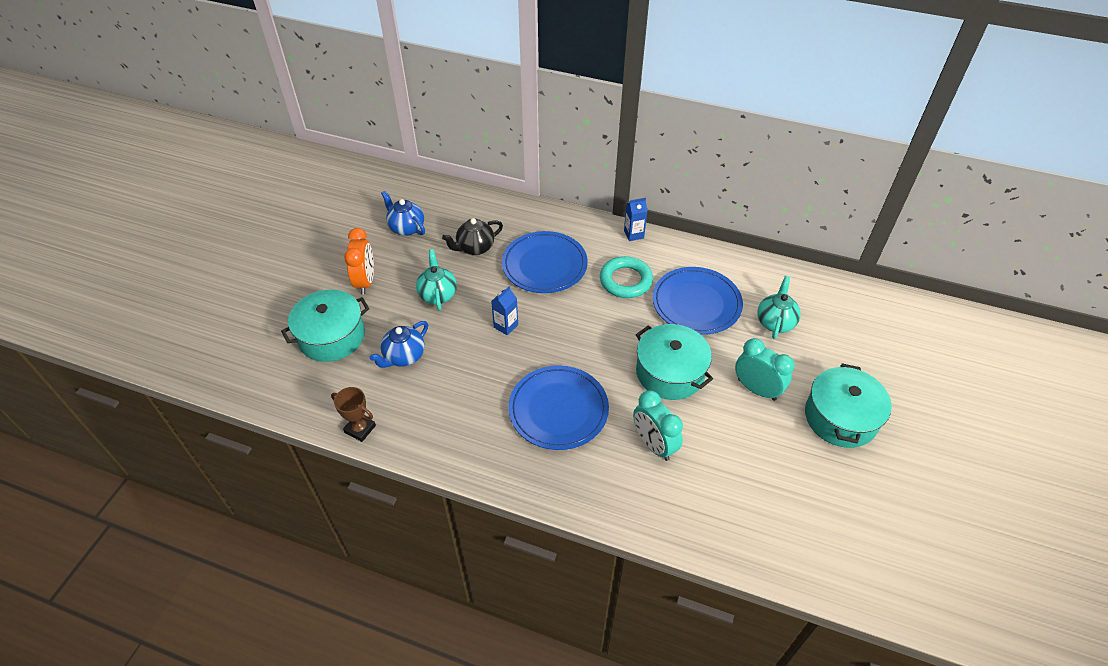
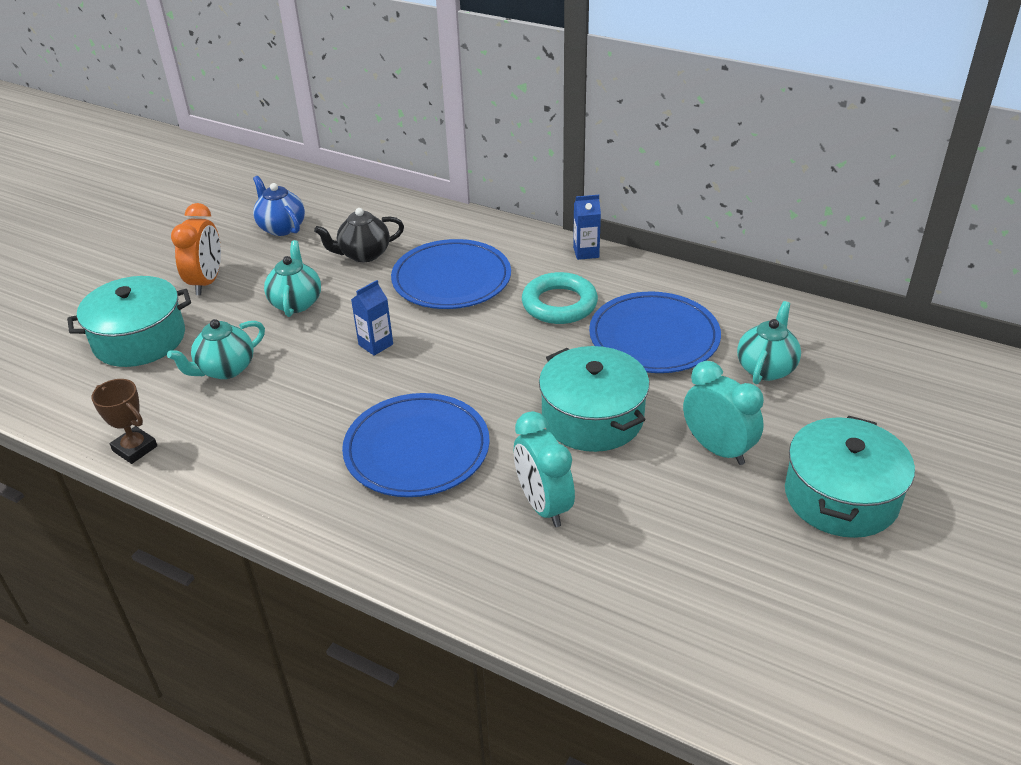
camera: 10 degrees right, 10 degrees down
blue teapot [370,321,428,368] -> turquoise teapot [167,319,265,379]

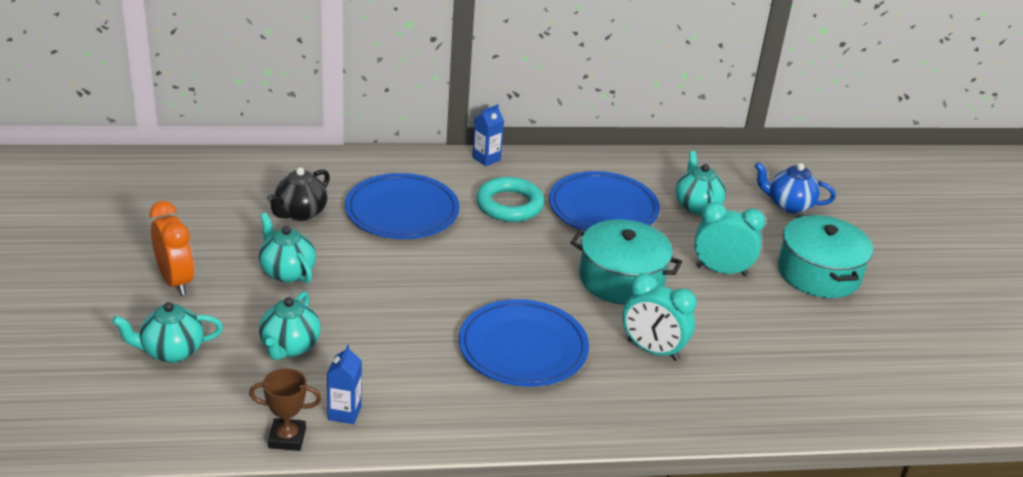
camera: 40 degrees left, 5 degrees down
turquoise pot [67,276,191,367] -> turquoise teapot [112,302,223,363]
blue teapot [253,176,305,236] -> blue teapot moved to [755,162,836,213]
blue carton [351,280,393,356] -> blue carton moved to [327,345,362,424]

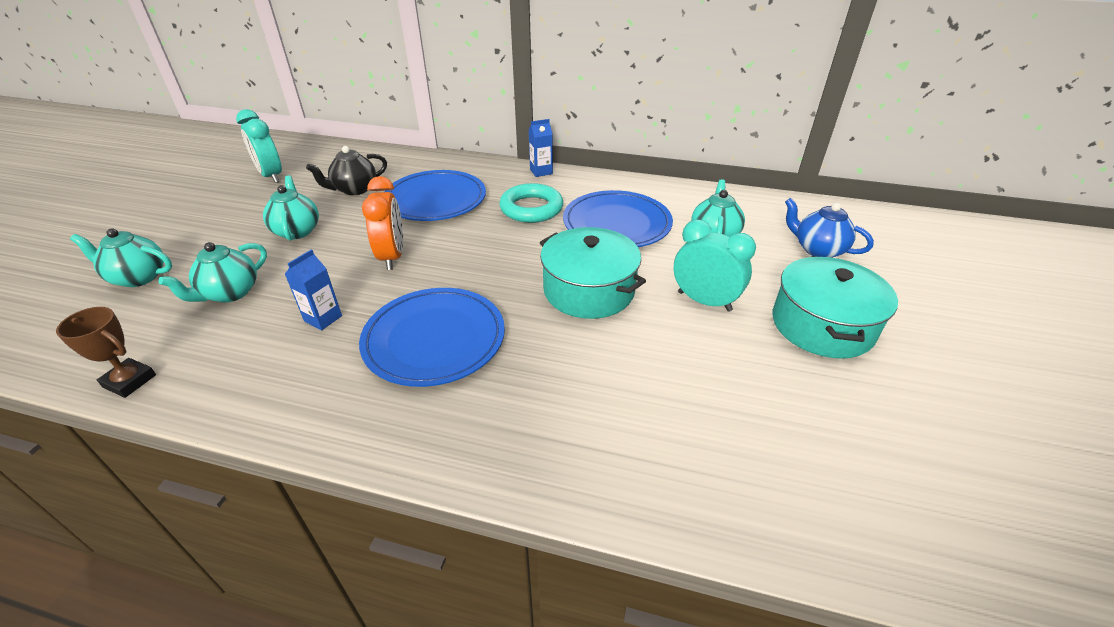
camera: 25 degrees right, 5 degrees up
orange clock [150,201,194,295] -> orange clock moved to [362,176,403,270]
blue carton [327,345,362,424] -> blue carton moved to [285,249,342,330]
turquoise clock [622,273,697,361] -> turquoise clock moved to [236,109,282,183]

